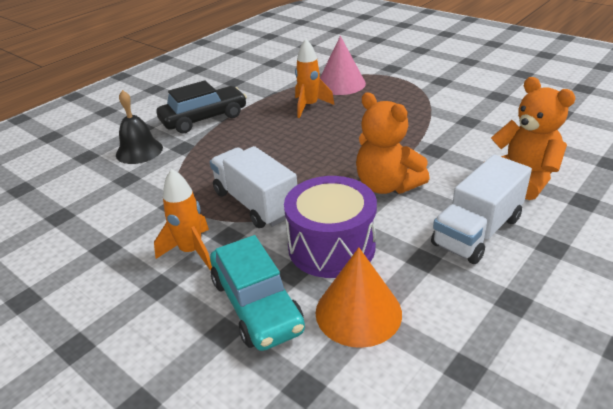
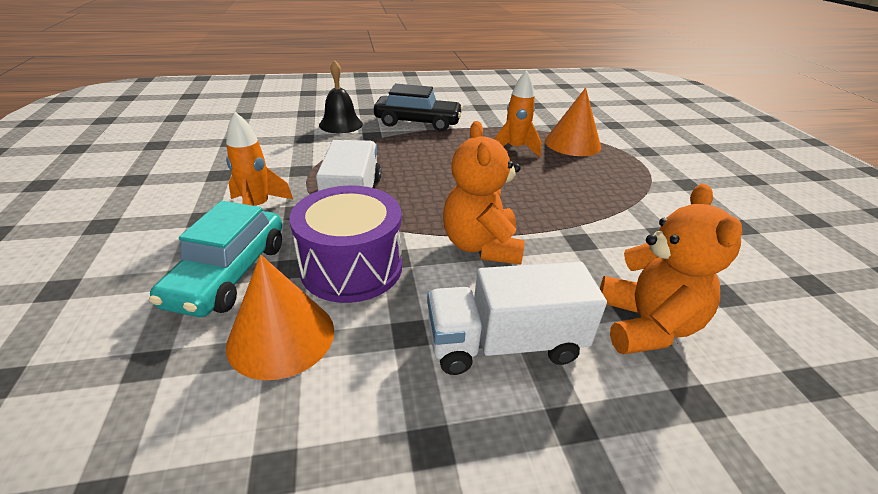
camera: 35 degrees right, 0 degrees up
pink cone [320,36,366,95] -> orange cone [545,88,601,156]

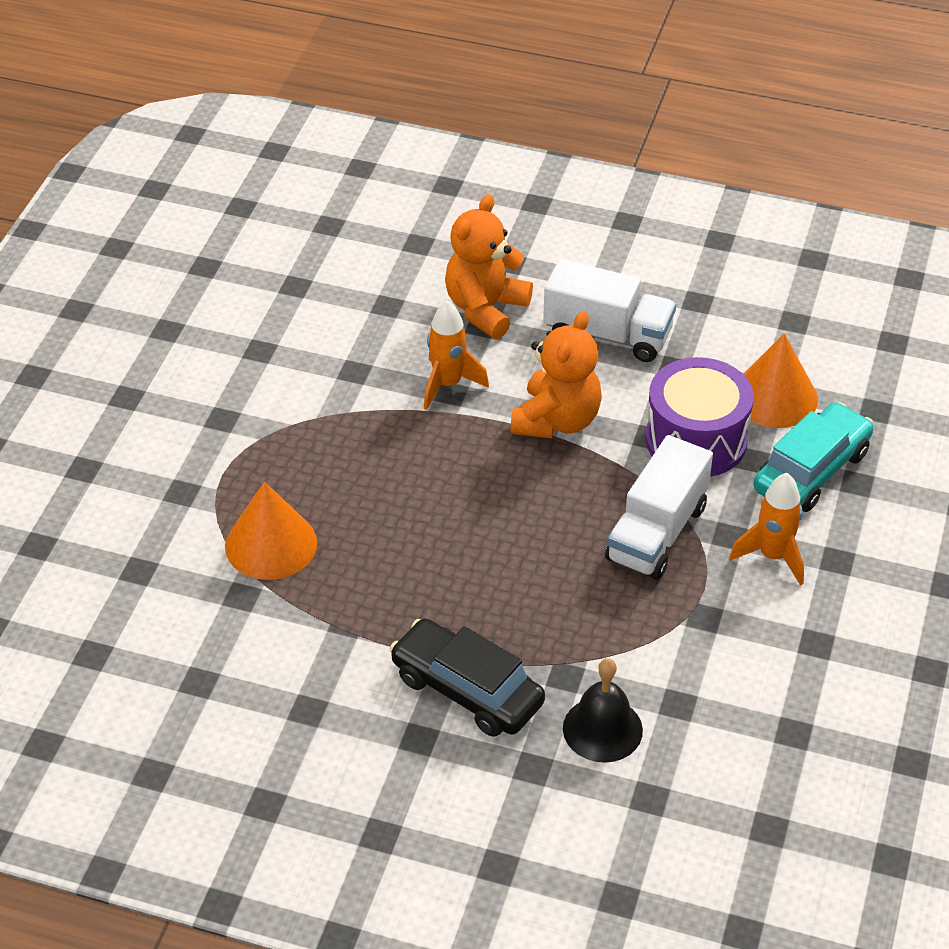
camera: 150 degrees left, 10 degrees up
orange rocket [494,71,541,158] -> orange rocket moved to [424,300,489,410]

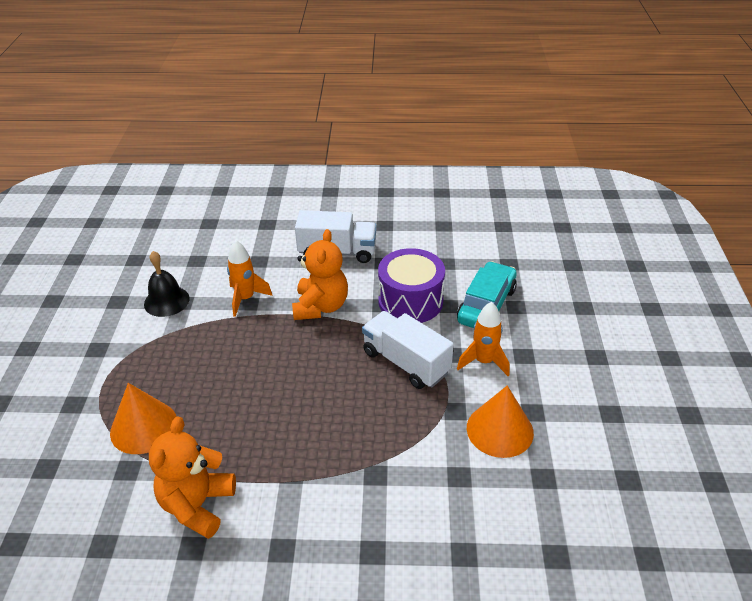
camera: 15 degrees left, 5 degrees down
black car [389,619,545,737] -> none
orange teddy bear [445,194,533,339] -> orange teddy bear moved to [149,416,236,539]
black bell [563,658,643,763] -> black bell moved to [144,251,190,317]
white truck [605,435,713,580] -> white truck turned 120 degrees clockwise [362,311,454,389]
orange cone [743,334,818,428] -> orange cone moved to [467,385,534,458]

